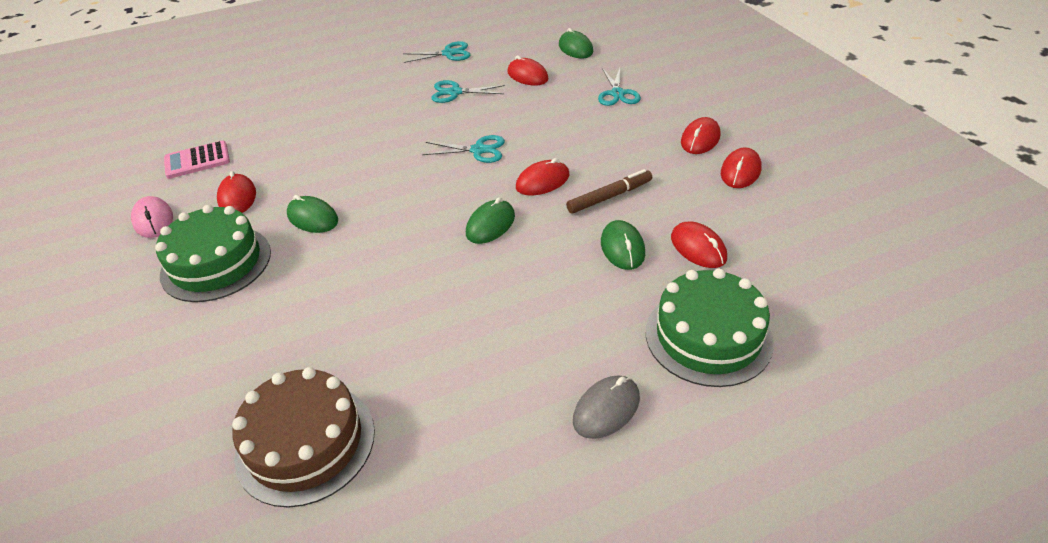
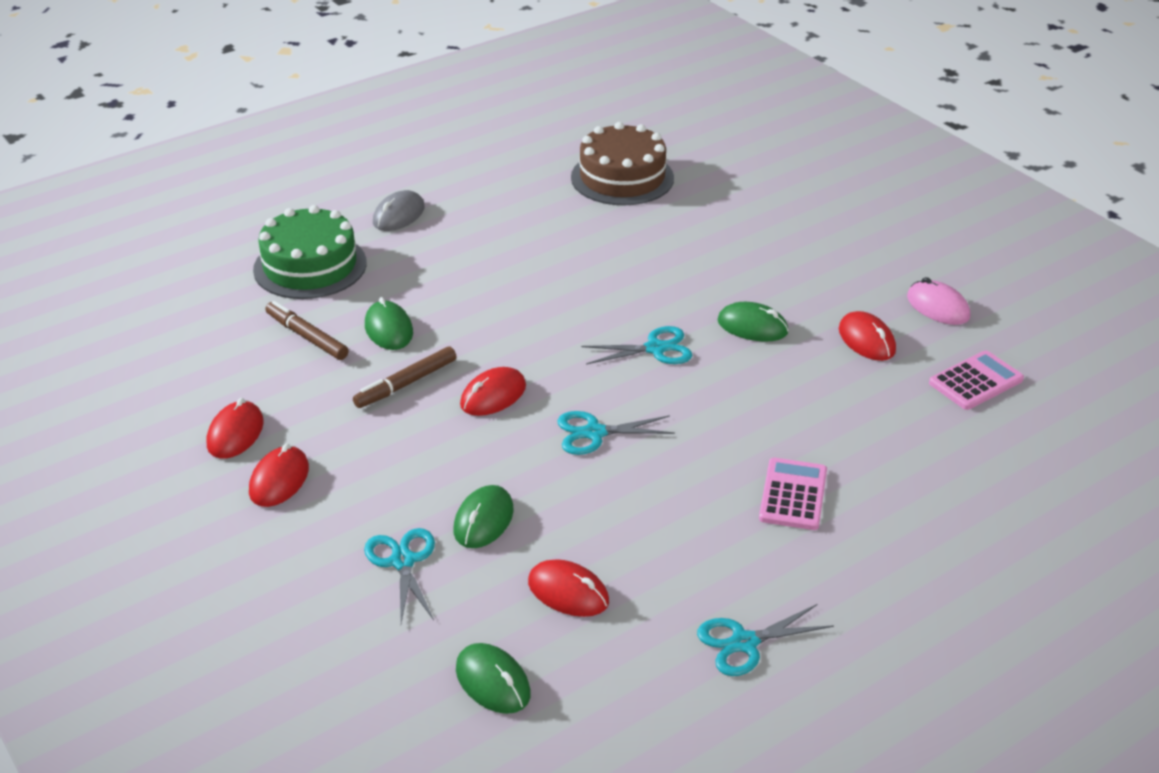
camera: 165 degrees right, 5 degrees down
green cake [155,205,271,302] -> none
turquoise scissors [431,80,505,103] -> turquoise scissors moved to [581,326,692,364]
green mouse [466,197,515,244] -> green mouse moved to [454,485,514,548]
red mouse [671,222,727,268] -> brown marker [265,301,349,360]
none -> pink calculator [759,458,827,530]

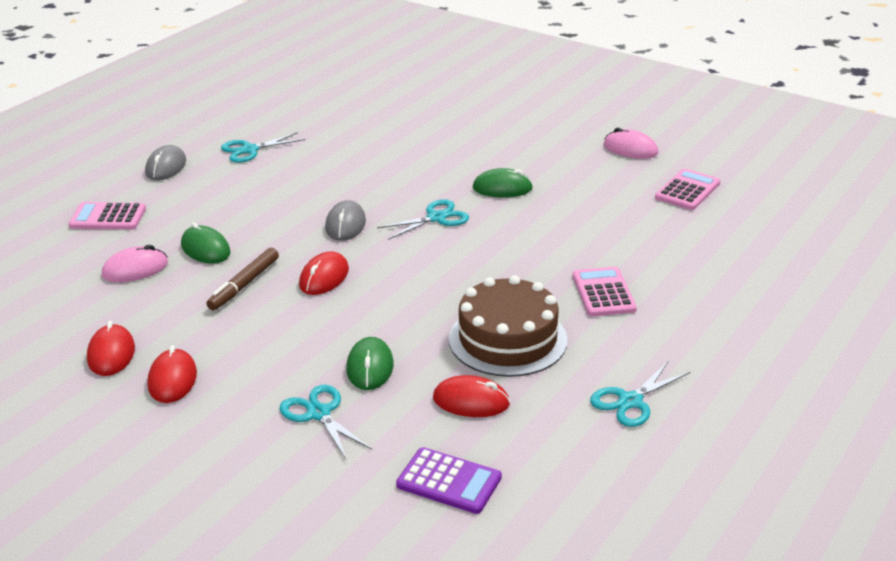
camera: 20 degrees left, 5 degrees down
green cake [253,205,367,299] -> pink calculator [68,202,146,230]
brown marker [265,301,349,360] -> pink mouse [102,245,168,282]
green mouse [456,643,531,714] -> purple calculator [396,447,502,514]
turquoise scissors [557,411,675,455] -> turquoise scissors moved to [221,132,305,163]
brown cake [571,122,674,205] -> brown cake moved to [449,275,567,377]
red mouse [839,311,896,361] -> none
none -> grey mouse [325,200,366,241]

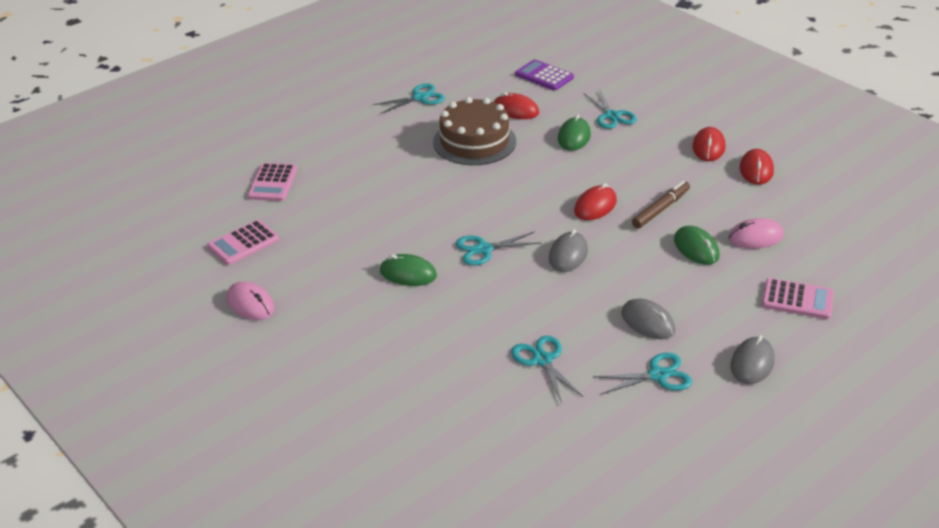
camera: 165 degrees left, 5 degrees up
pink calculator [573,267,637,316] -> pink calculator moved to [248,163,297,201]
none -> turquoise scissors [511,336,583,403]
none -> grey mouse [621,298,676,339]

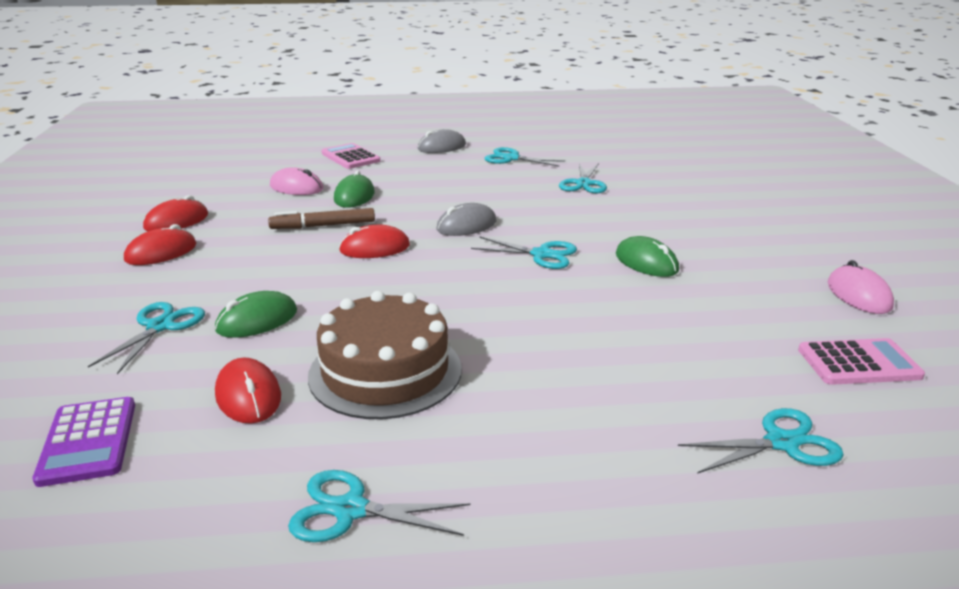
camera: 145 degrees left, 10 degrees down
pink calculator [248,163,297,201] -> turquoise scissors [678,408,843,474]
grey mouse [621,298,676,339] -> none

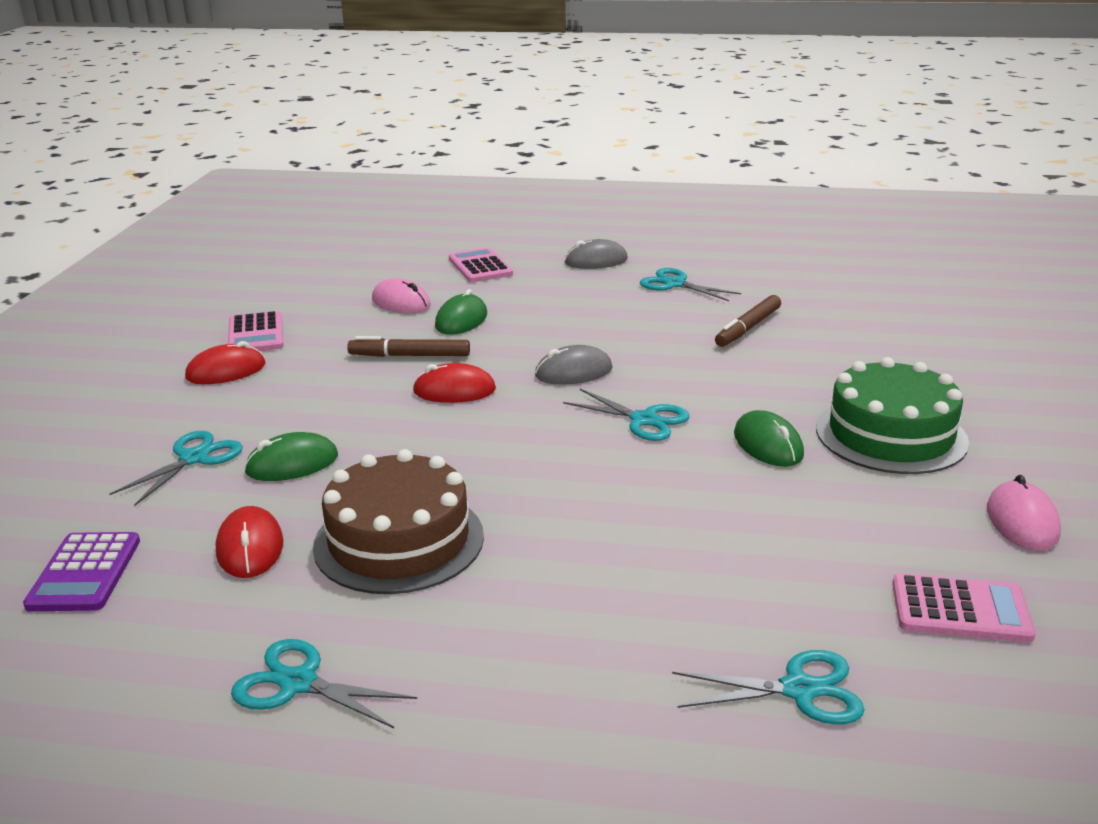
camera: 15 degrees right, 0 degrees up
red mouse [143,195,208,231] -> pink calculator [228,311,284,351]
turquoise scissors [559,163,607,193] -> brown marker [715,295,781,347]
none -> green cake [816,357,969,474]

